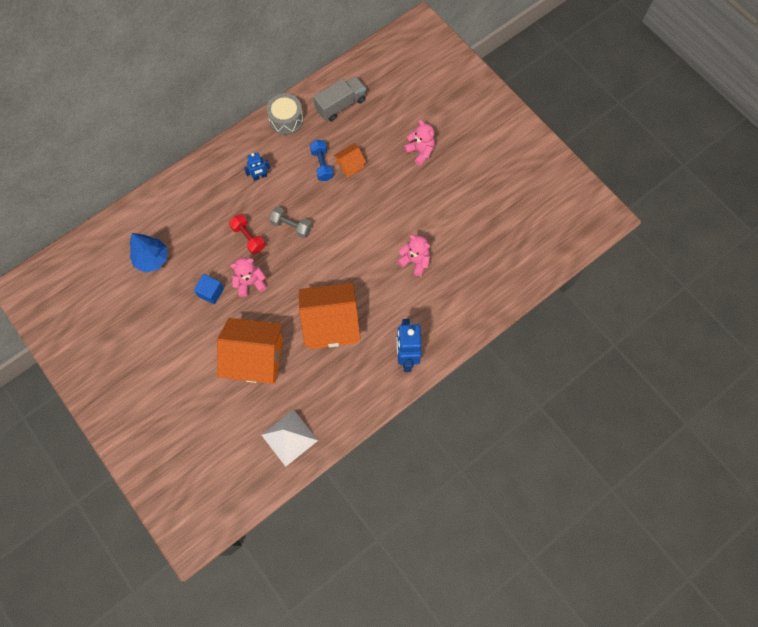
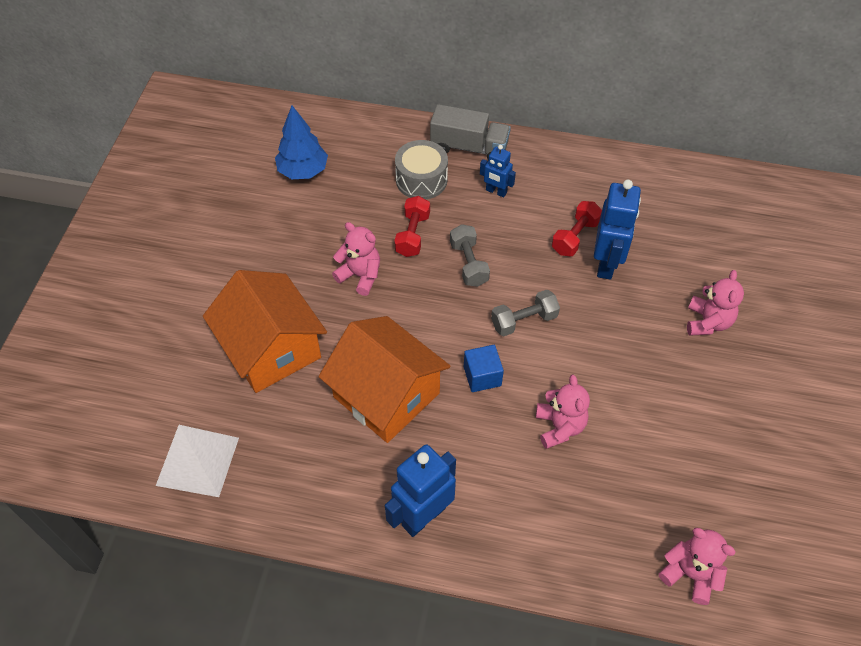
camera: 50 degrees right, 15 degrees down
blue cube [194,274,224,304] -> blue cube moved to [464,345,504,392]
grey drum [266,93,304,135] -> grey drum moved to [395,140,448,199]
blue dumbbell [310,140,334,181] -> red dumbbell [552,201,602,256]
grey truck [313,76,366,121] -> grey truck moved to [430,104,511,161]
orange house [334,144,366,177] -> blue robot [594,180,641,280]
none -> grey dumbbell [491,290,560,336]
none -> pink teddy bear [659,528,735,605]

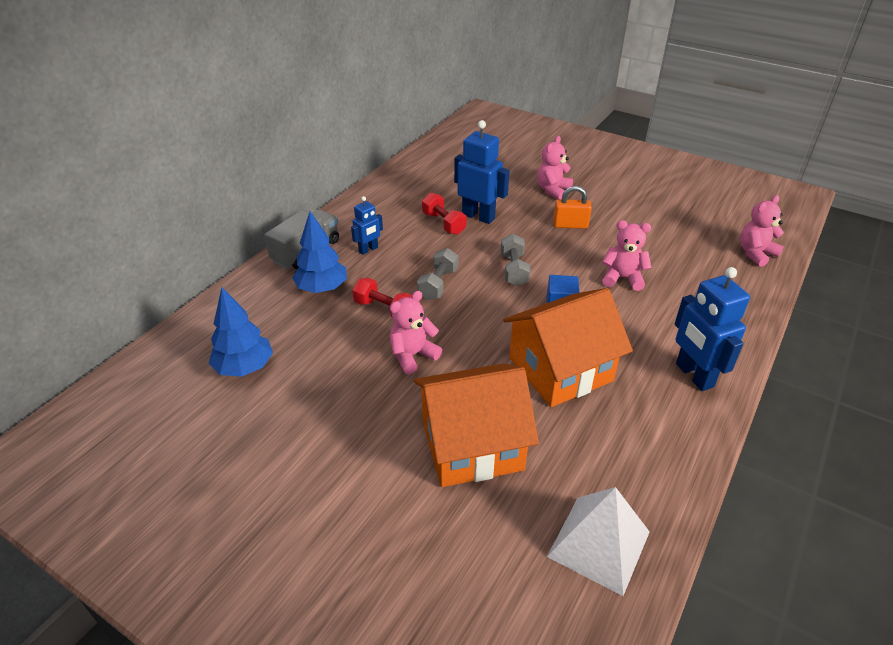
camera: 70 degrees left, 15 degrees down
grey drum [395,140,448,199] -> blue tree [292,211,347,293]
grey dumbbell [450,224,490,287] -> grey dumbbell turned 75 degrees counterclockwise [417,248,459,300]
pink teddy bear [687,270,744,335] -> pink teddy bear turned 90 degrees counterclockwise [537,136,573,199]
none -> orange padlock [553,186,592,229]

